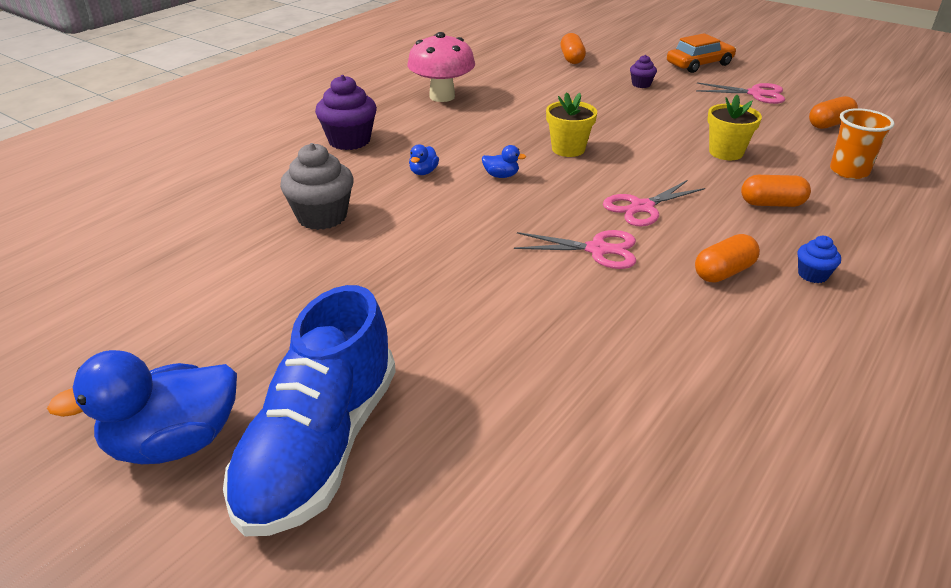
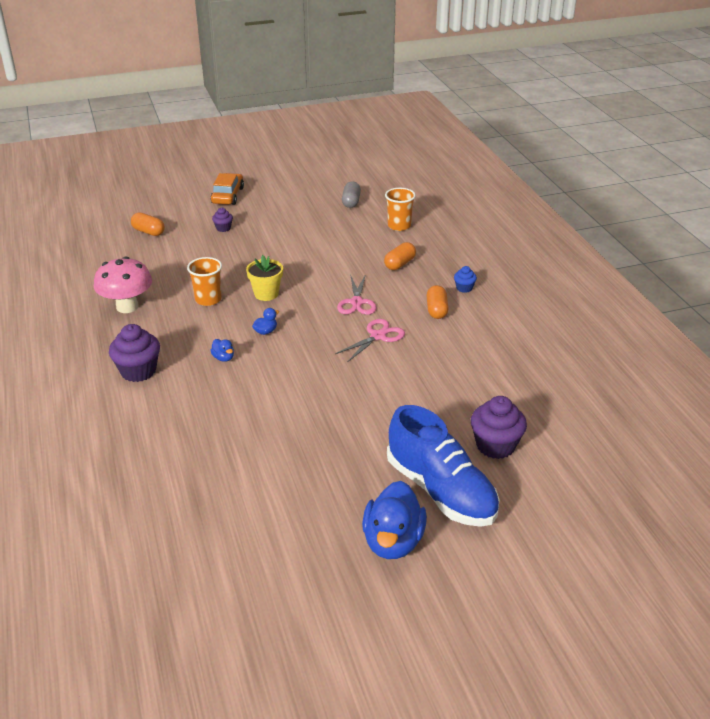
camera: 55 degrees left, 0 degrees up
grey cupcake [280,143,354,230] -> none
pink scissors [696,82,785,104] -> none
yellow flower pot [707,95,762,160] -> none
orange capsule [809,96,858,129] -> grey capsule [342,181,361,208]
none -> orange cup [187,257,222,306]
none -> purple cupcake [471,396,527,459]

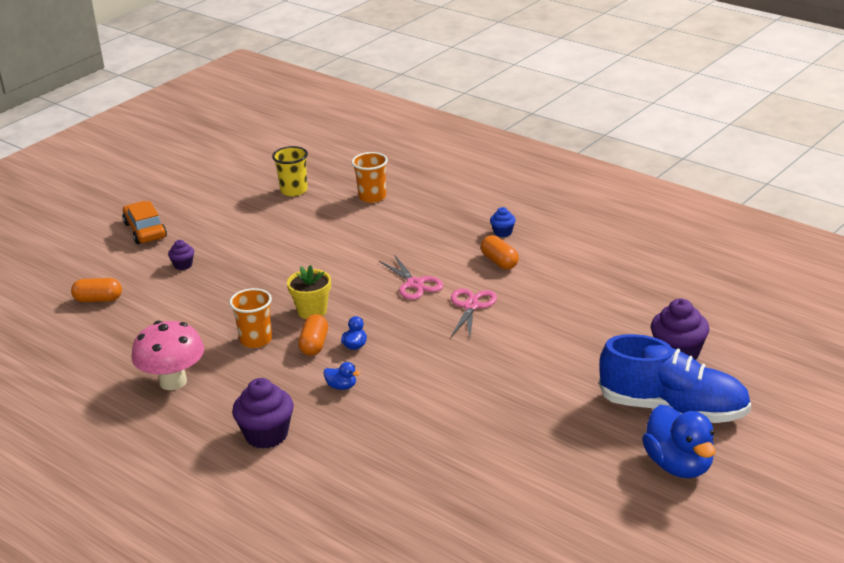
camera: 30 degrees left, 5 degrees down
grey capsule [342,181,361,208] -> yellow cup [272,146,308,196]
orange capsule [384,242,416,270] -> orange capsule moved to [298,314,328,356]

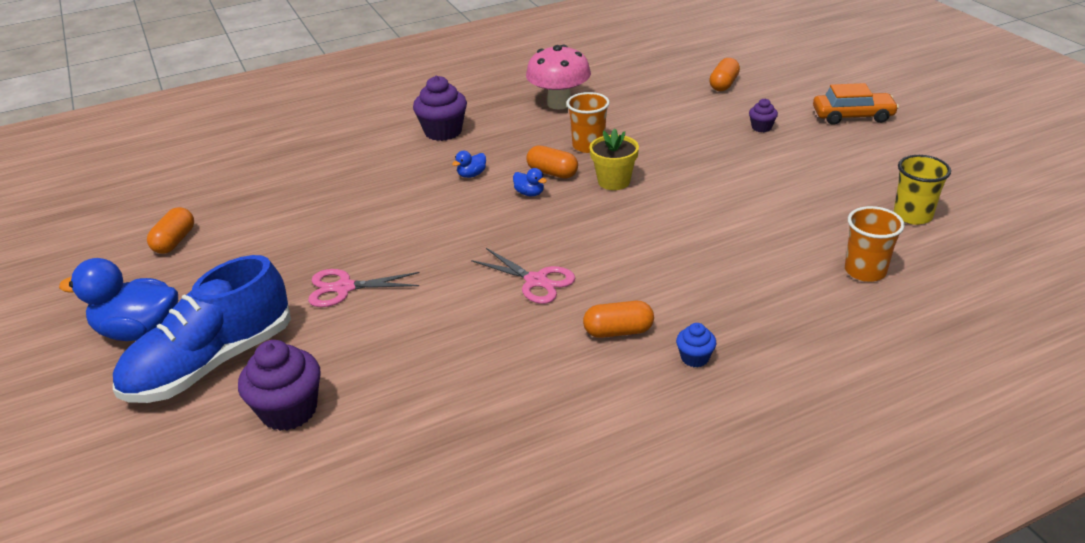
camera: 115 degrees right, 5 degrees up
pink scissors [379,254,443,300] -> pink scissors moved to [308,269,420,307]
none -> orange capsule [147,207,194,254]

